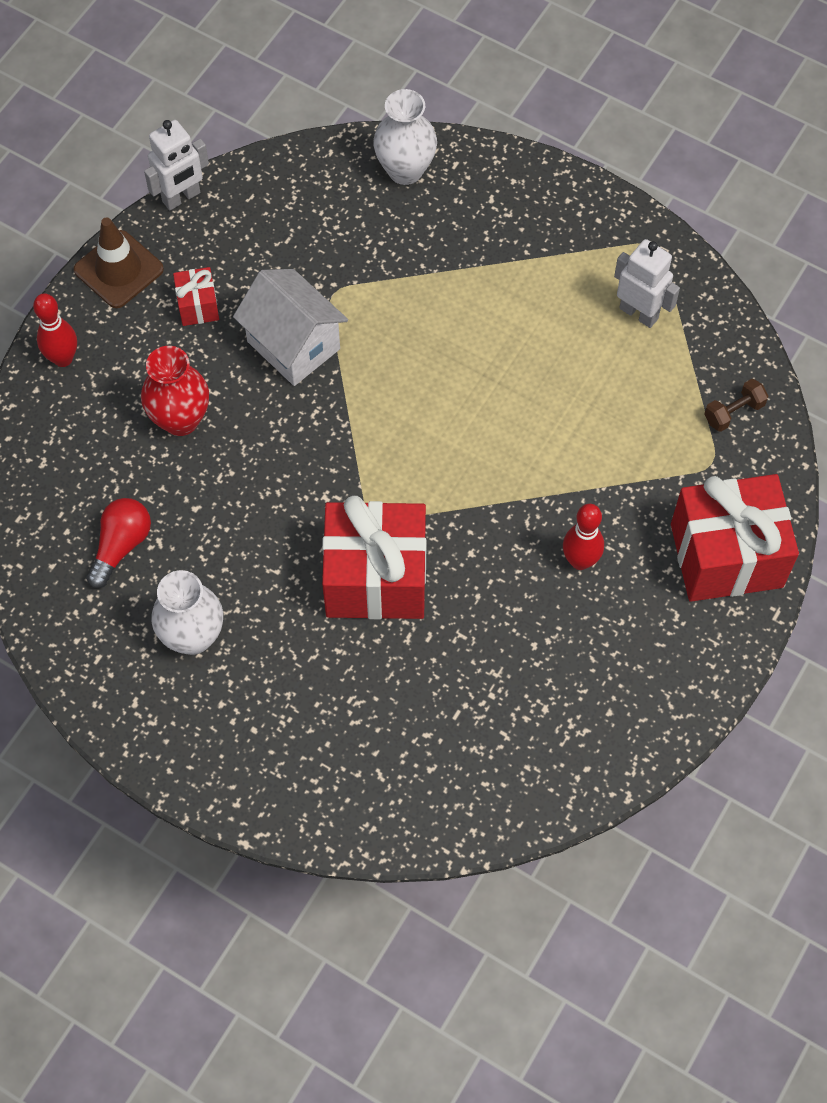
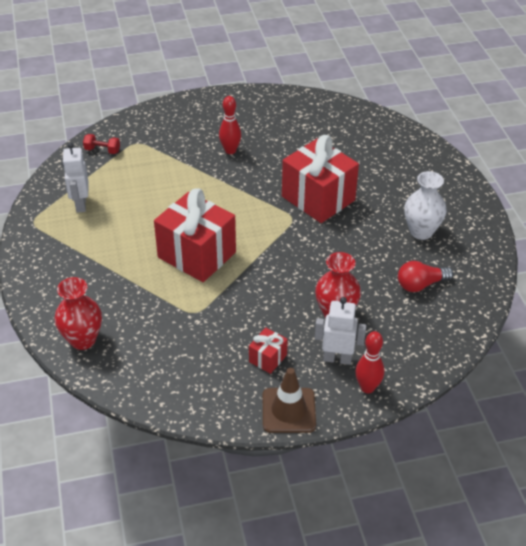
camera: 135 degrees left, 20 degrees down
white robot [144,120,209,210] -> white robot moved to [315,297,366,365]
white house [233,269,348,386] -> none
white vase [373,89,437,185] -> red vase [55,277,102,350]
red gift [671,474,799,602] -> red gift moved to [154,188,236,282]
brown dumbbell [705,379,768,432] -> red dumbbell [83,134,120,154]

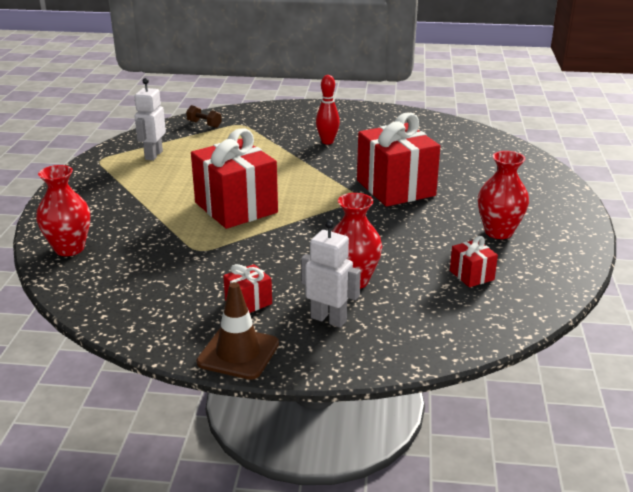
camera: 20 degrees right, 15 degrees down
red dumbbell [83,134,120,154] -> brown dumbbell [186,105,222,128]
red bowling pin [355,331,384,393] -> none
red light bulb [398,261,453,292] -> red gift [450,236,498,287]
white vase [404,171,447,240] -> red vase [478,151,529,239]

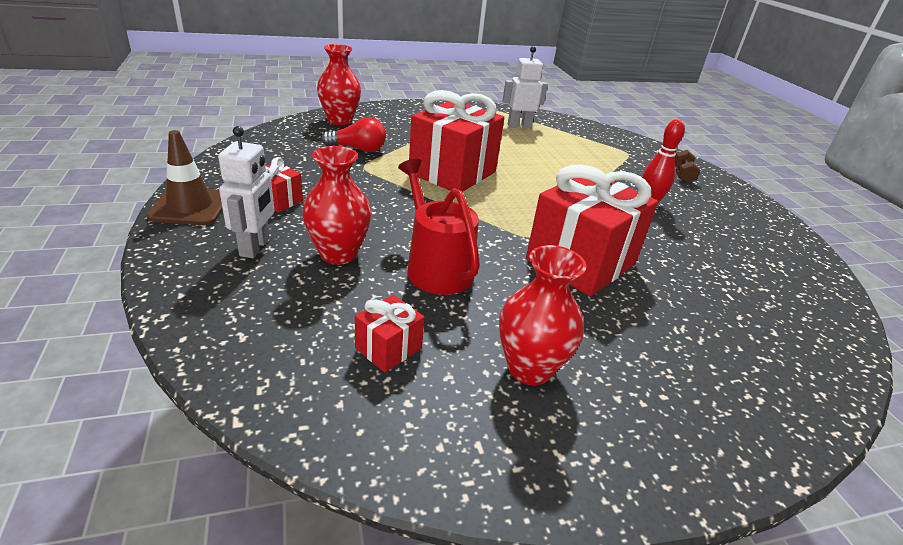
camera: 65 degrees right, 5 degrees up
brown dumbbell [186,105,222,128] -> brown dumbbell moved to [675,150,700,183]
none -> red light bulb [321,117,386,152]
none -> red watering can [398,159,480,295]

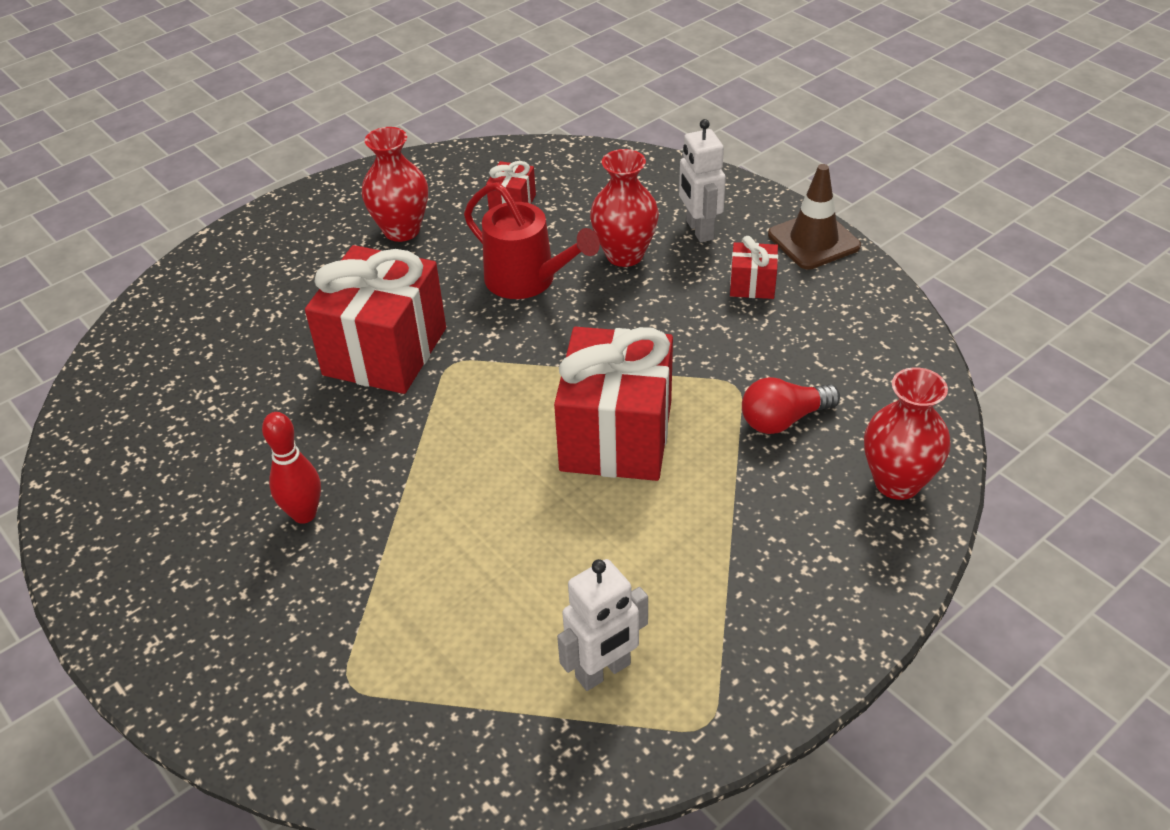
camera: 160 degrees right, 10 degrees up
brown dumbbell [675,150,700,183] -> none

